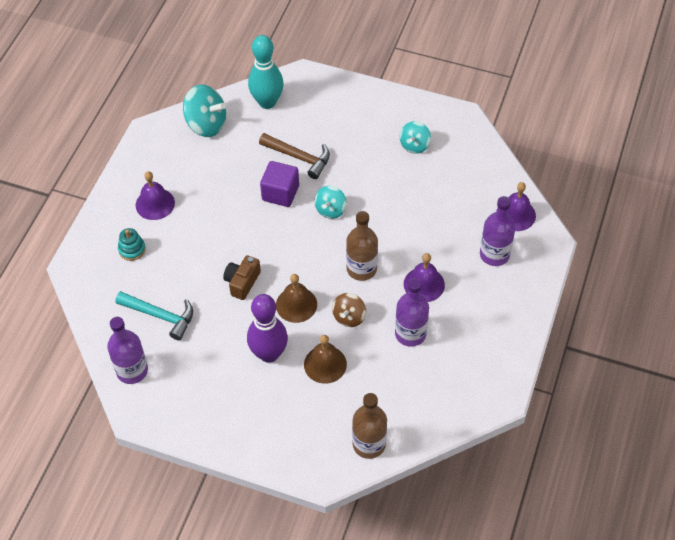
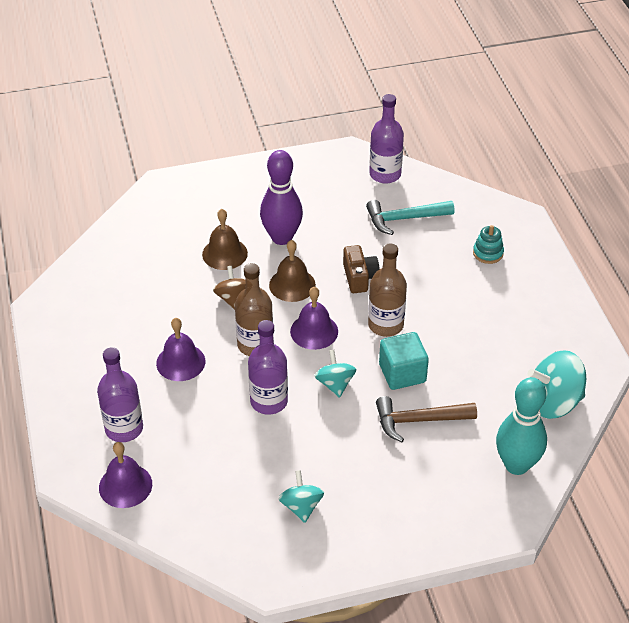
camera: 145 degrees right, 10 degrees down
purple bell [136,171,175,220] -> purple bell moved to [290,287,338,350]
purple cube [260,161,299,207] -> turquoise cube [379,332,429,390]
brown bottle [352,393,387,459] -> brown bottle moved to [368,243,407,337]
purple bottle [395,278,429,347] -> purple bottle moved to [248,320,288,415]

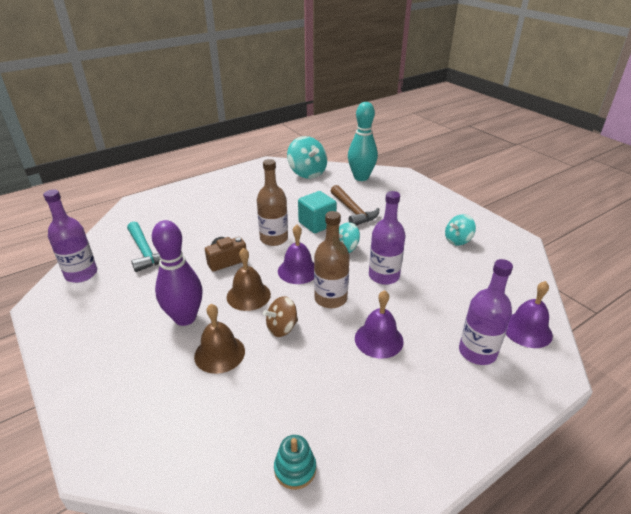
camera: 110 degrees left, 10 degrees down
turquoise stacking toy [473,225,504,264] -> turquoise stacking toy moved to [274,435,316,490]

